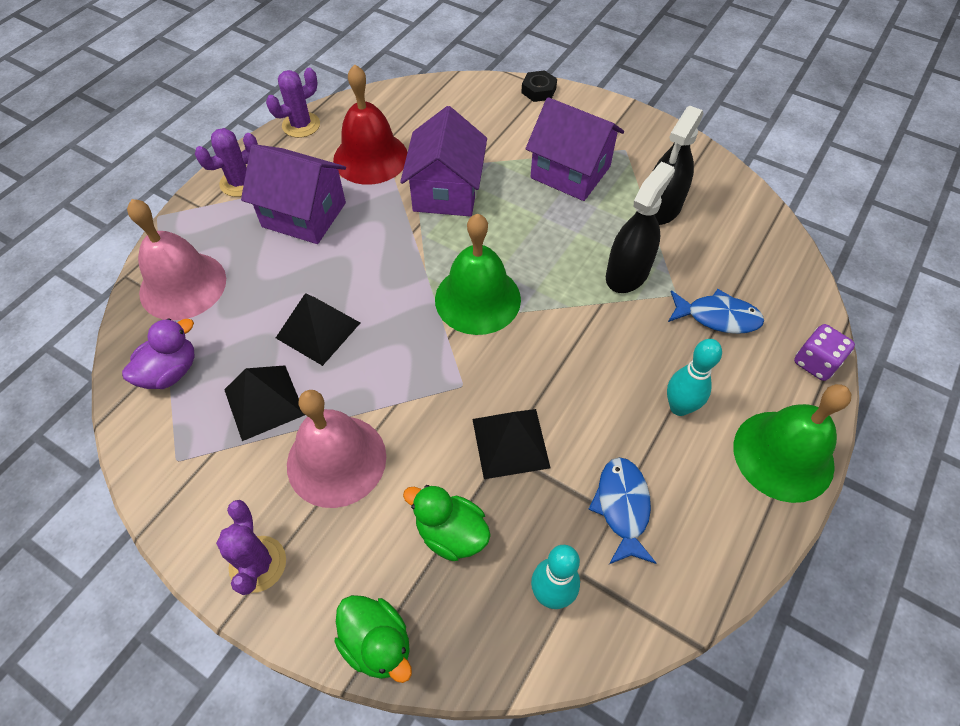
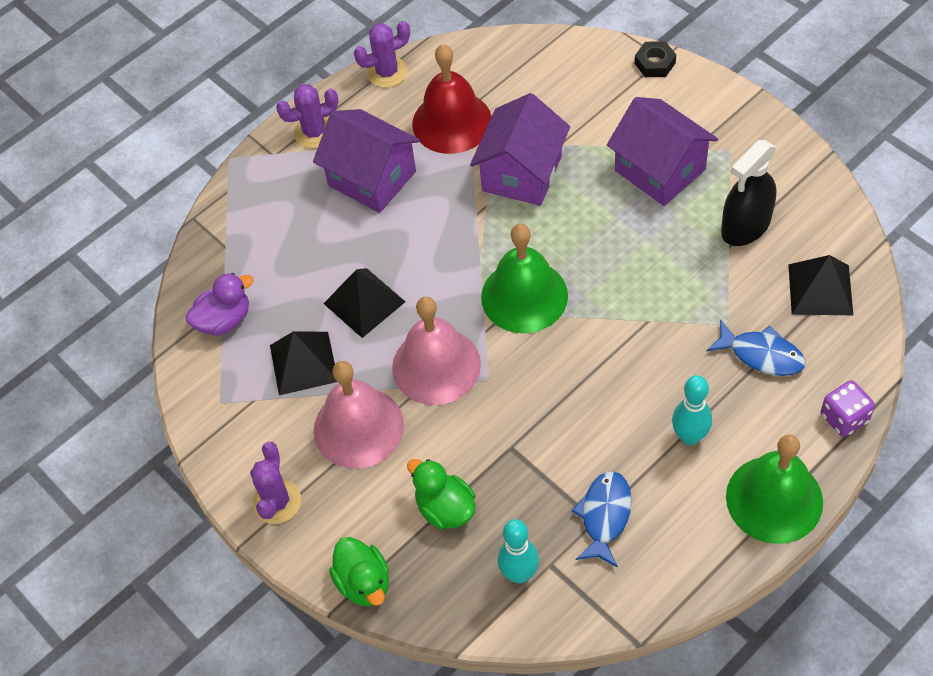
camera: 20 degrees right, 0 degrees up
pink bell [127,199,226,321] -> pink bell moved to [392,297,481,405]
black pyramid [472,409,550,479] -> black pyramid moved to [788,255,853,315]
black spray bottle [606,161,675,293] -> none

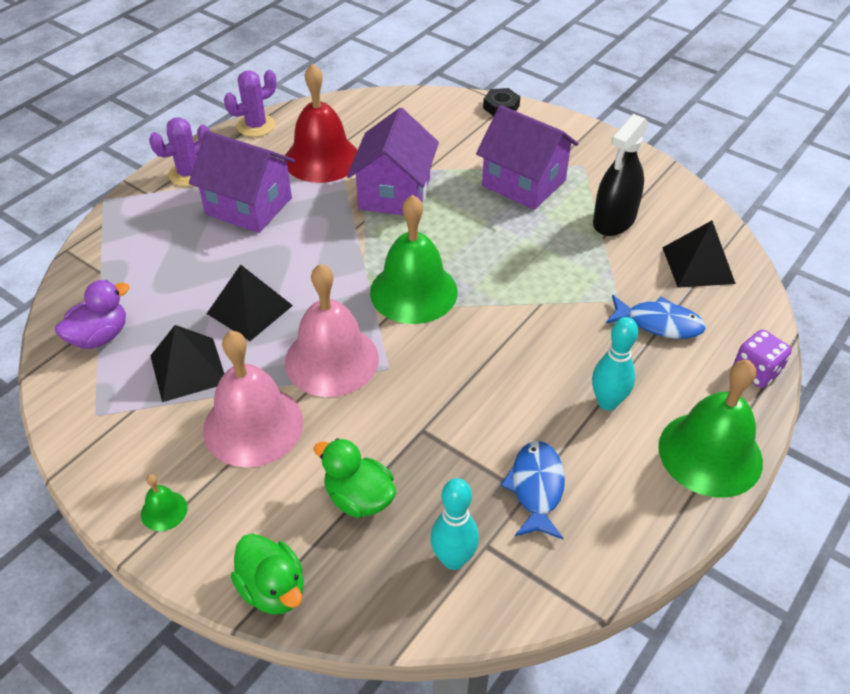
camera: 15 degrees left, 10 degrees down
purple cactus [250,442,301,524] -> green bell [141,474,188,531]

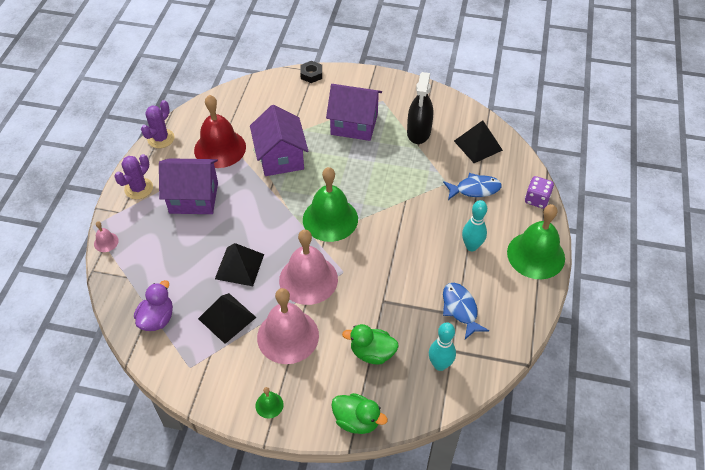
camera: 25 degrees left, 5 degrees up
none -> pink bell [94,221,119,252]

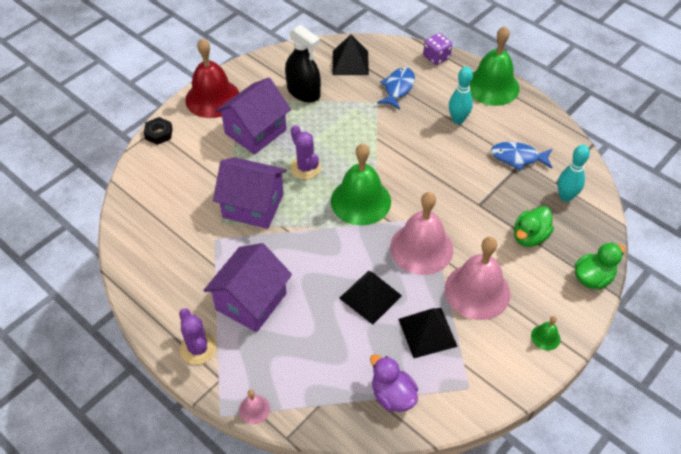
camera: 60 degrees left, 0 degrees up
purple cactus [141,100,174,148] -> purple cactus moved to [290,125,321,180]
red bell [194,95,246,168] -> red bell moved to [185,38,239,118]

